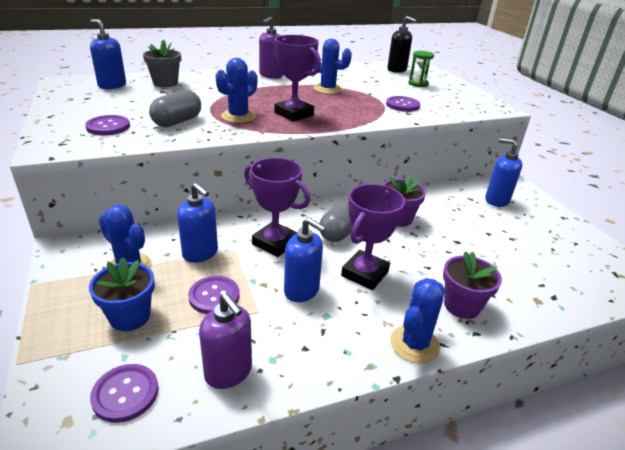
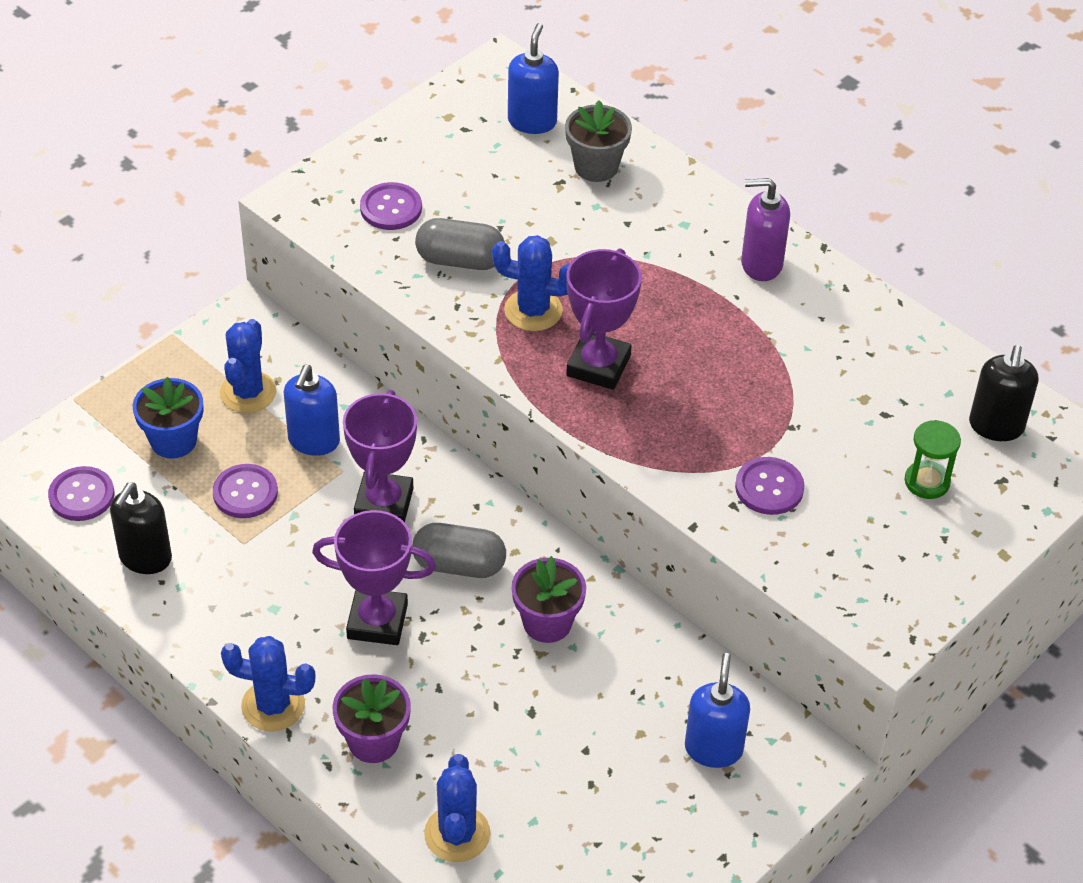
camera: 65 degrees right, 15 degrees up
purple soap dispenser [199,293,252,389] -> black soap dispenser [110,483,172,574]
blue soap dispenser [284,217,326,302] -> none
blue cactus [313,39,352,94] -> blue cactus moved to [424,754,490,862]

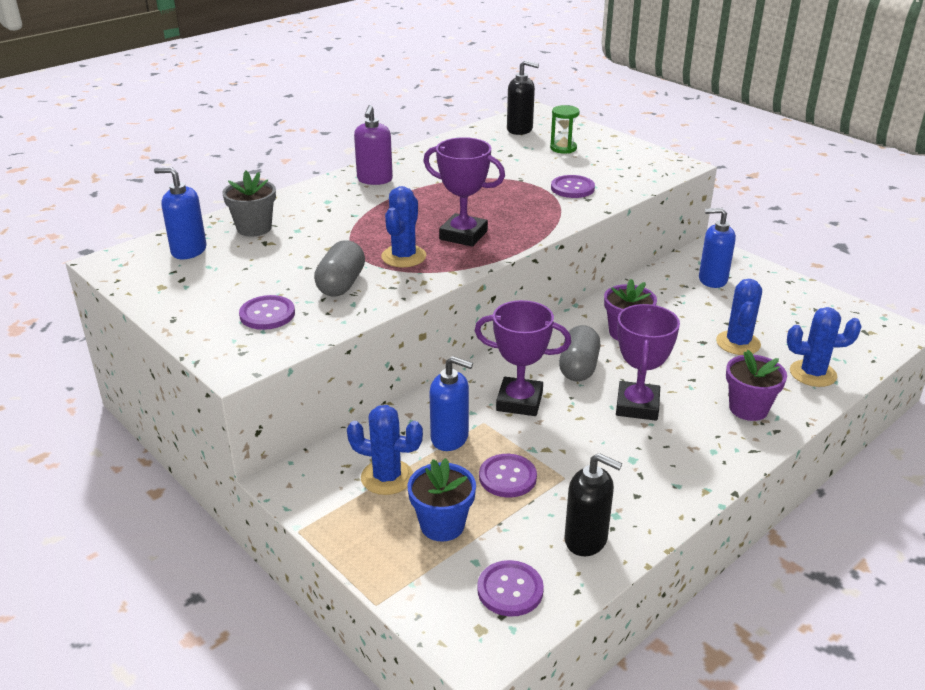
camera: 85 degrees left, 15 degrees down
blue cactus [221,636,316,732] -> blue cactus moved to [716,279,762,355]

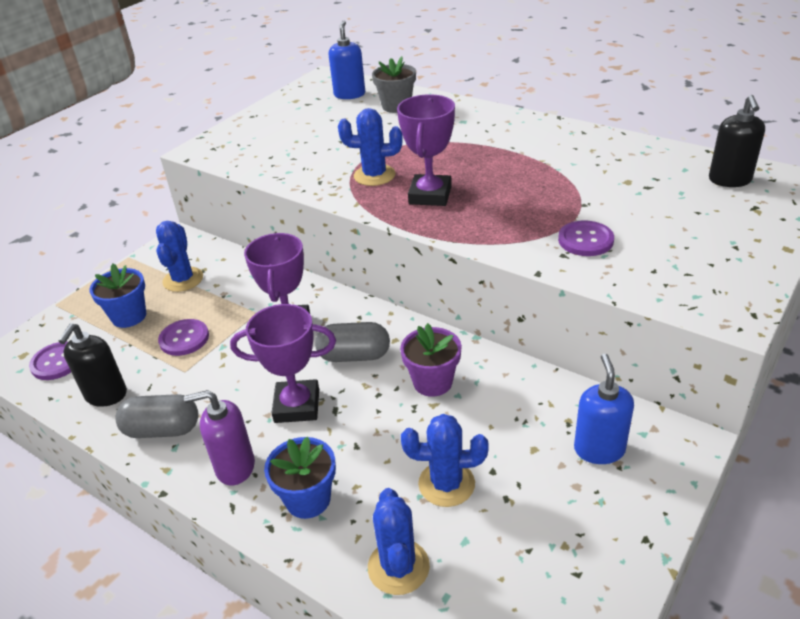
camera: 80 degrees right, 5 degrees up
purple button [239,295,295,330] -> none
grey capsule [314,240,365,296] -> grey capsule moved to [115,394,198,438]
purple soap dispenser [354,105,393,185] -> purple soap dispenser moved to [184,390,255,485]
blue soap dispenser [429,356,473,451] -> none
green hourglass [550,105,580,154] -> none
purple flower pot [726,350,787,421] -> blue flower pot [264,437,336,519]

